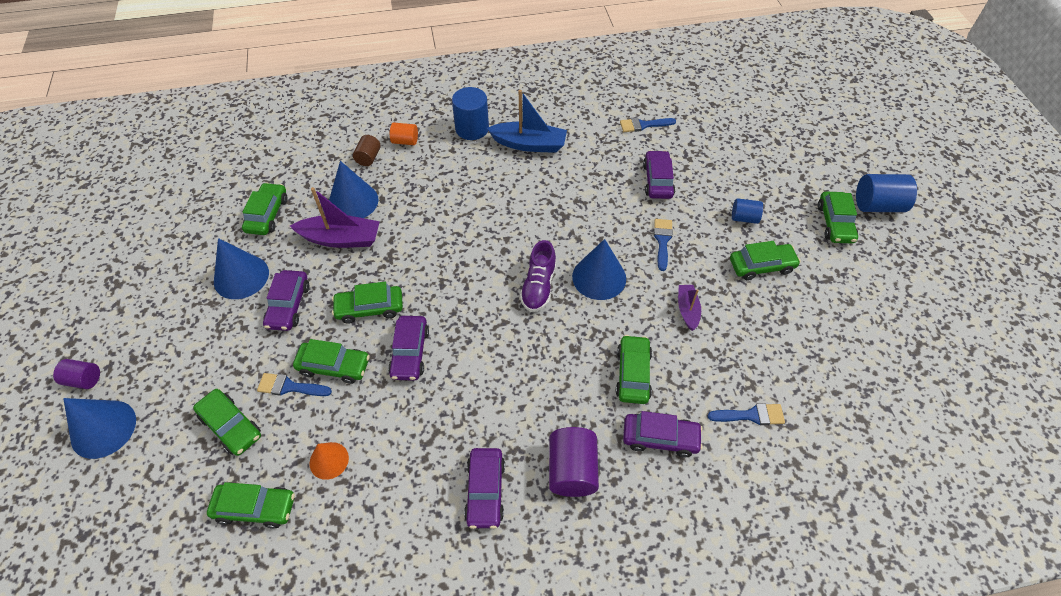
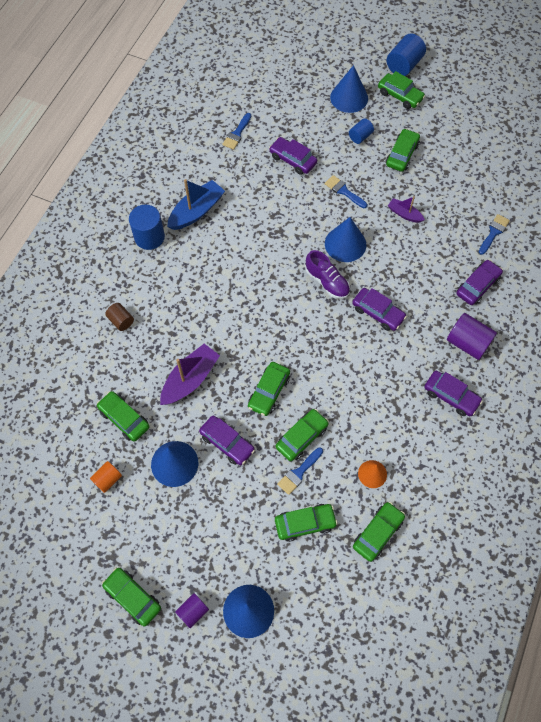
camera: 55 degrees left, 10 degrees up
blue cone [329,161,379,218] -> blue cone moved to [330,65,368,113]
purple car [388,316,429,381] -> purple car moved to [352,288,407,331]
orange cylinder [390,123,418,145] -> orange cylinder moved to [90,461,122,493]
green car [616,335,652,404] -> green car moved to [102,568,161,627]

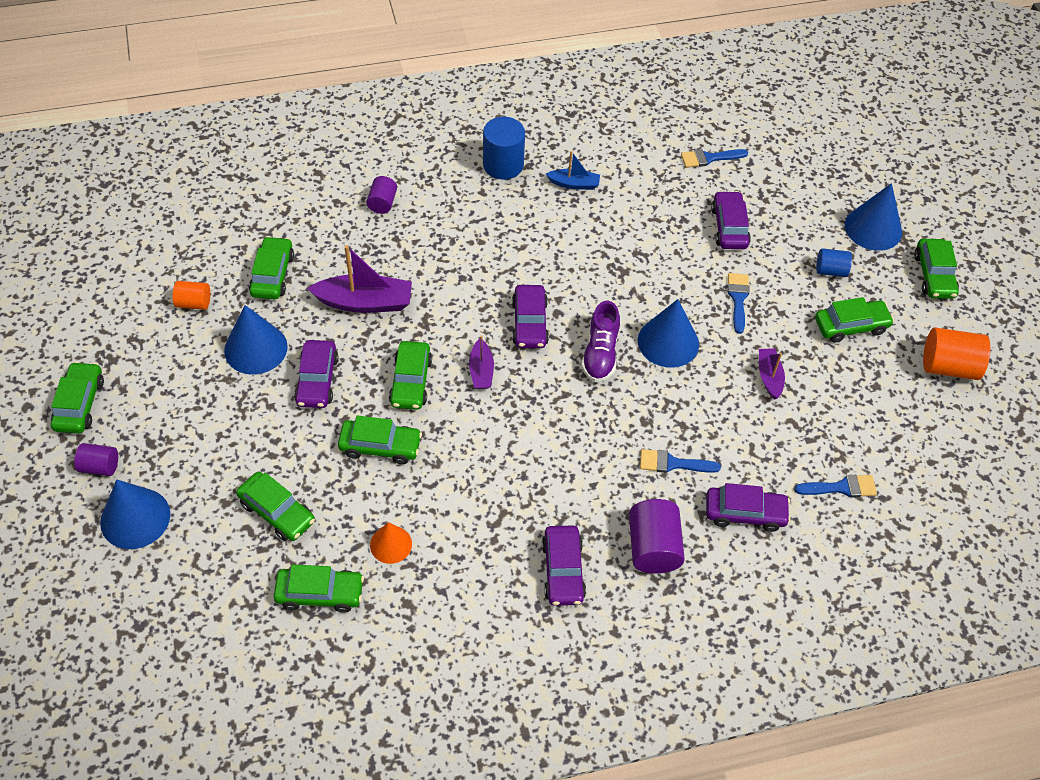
camera: 50 degrees right, 10 degrees down
brown cylinder [105,303,134,331] -> purple cylinder [366,176,397,214]
blue boat [167,179,225,230] -> blue boat [546,151,600,190], size x0.57
green car [248,362,290,416] -> green car turned 75 degrees counterclockwise [389,341,432,410]
blue brush [277,447,323,495] -> blue brush moved to [640,449,721,473]
purple car [352,288,407,331] -> purple car moved to [512,285,549,348]
blue cylinder [387,34,426,76] -> none
none -> purple boat [469,335,494,389]
none -> orange cylinder [923,328,990,380]

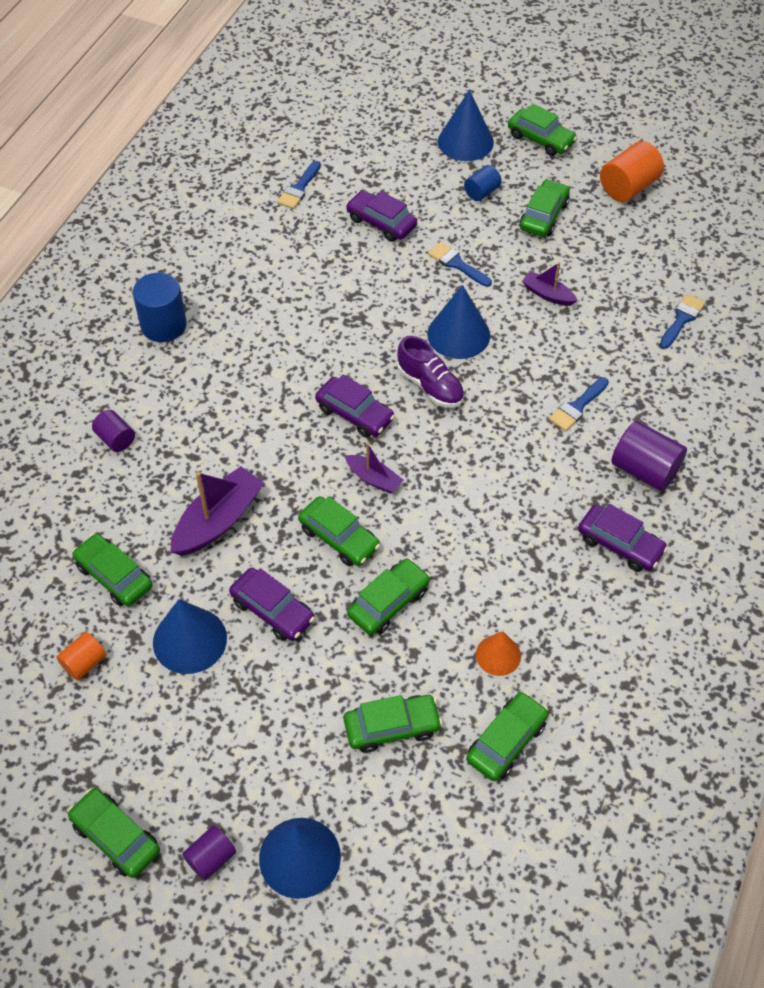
camera: 50 degrees left, 0 degrees up
blue boat [546,151,600,190] -> none
purple car [706,483,791,532] -> none

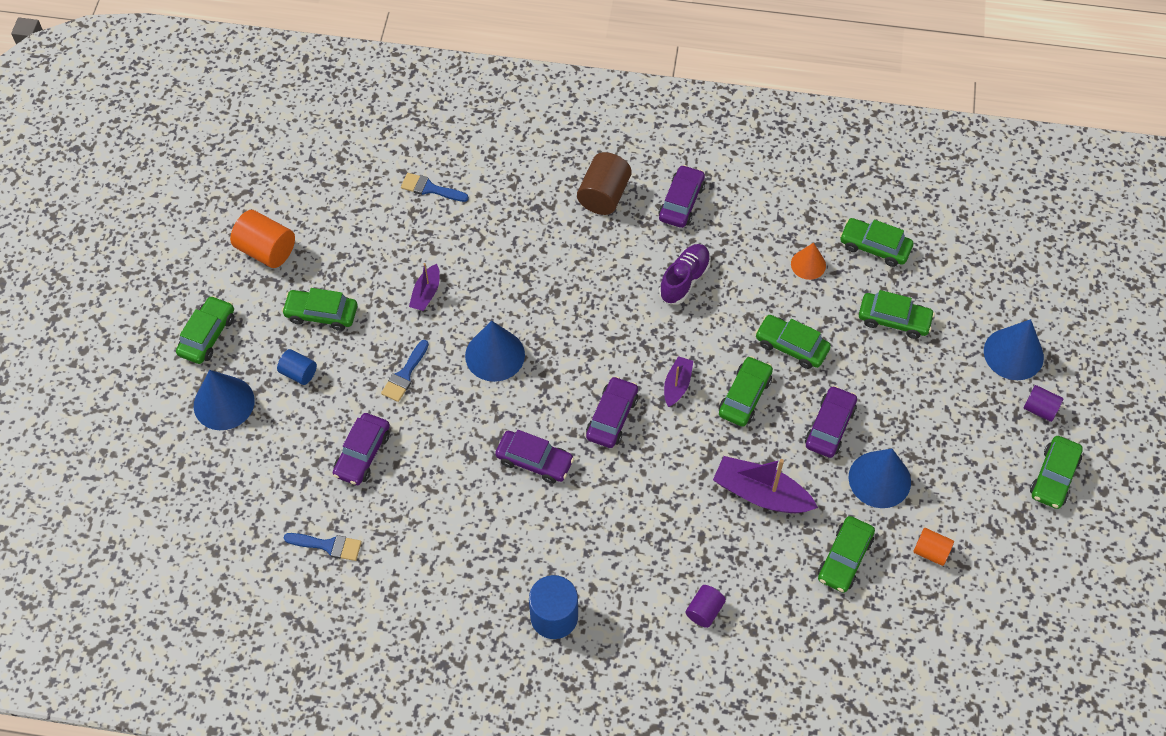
camera: 105 degrees left, 5 degrees up
green car [344,695,442,753] -> green car turned 135 degrees clockwise [859,290,935,339]
purple shoe [397,336,465,407] -> purple shoe moved to [659,244,711,305]
blue brush [549,377,609,431] -> none
purple cylinder [611,421,687,491] -> brown cylinder [577,152,632,215]
none -> purple car [495,430,574,484]

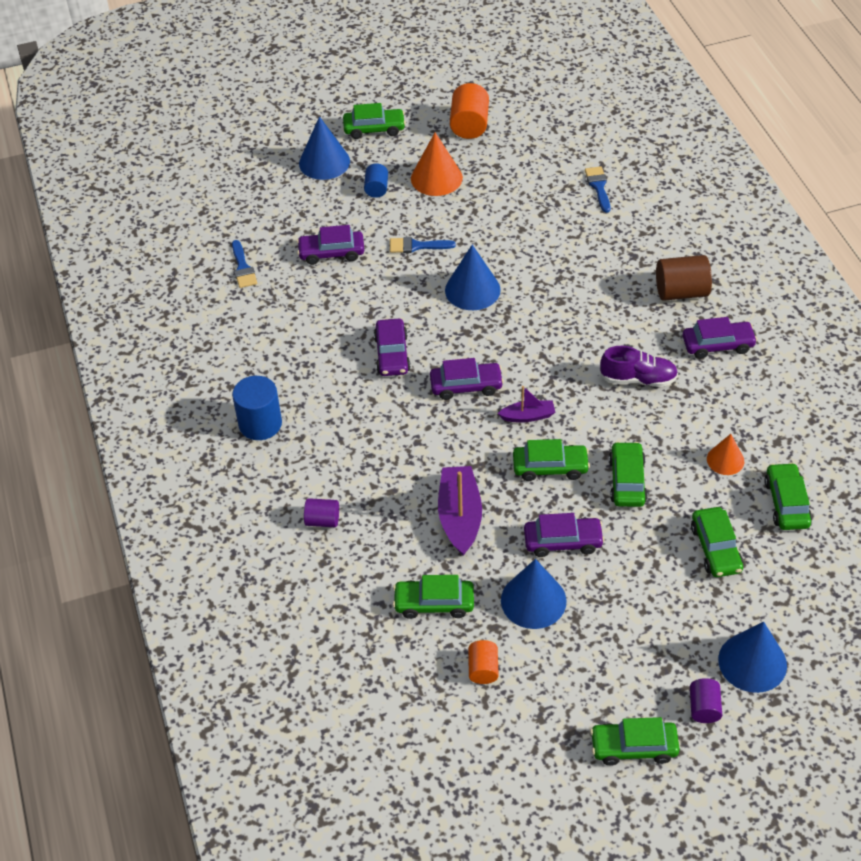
camera: 65 degrees right, 10 degrees down
green car [282,288,357,331] -> orange cone [411,132,463,196]
purple boat [409,263,440,311] -> none

